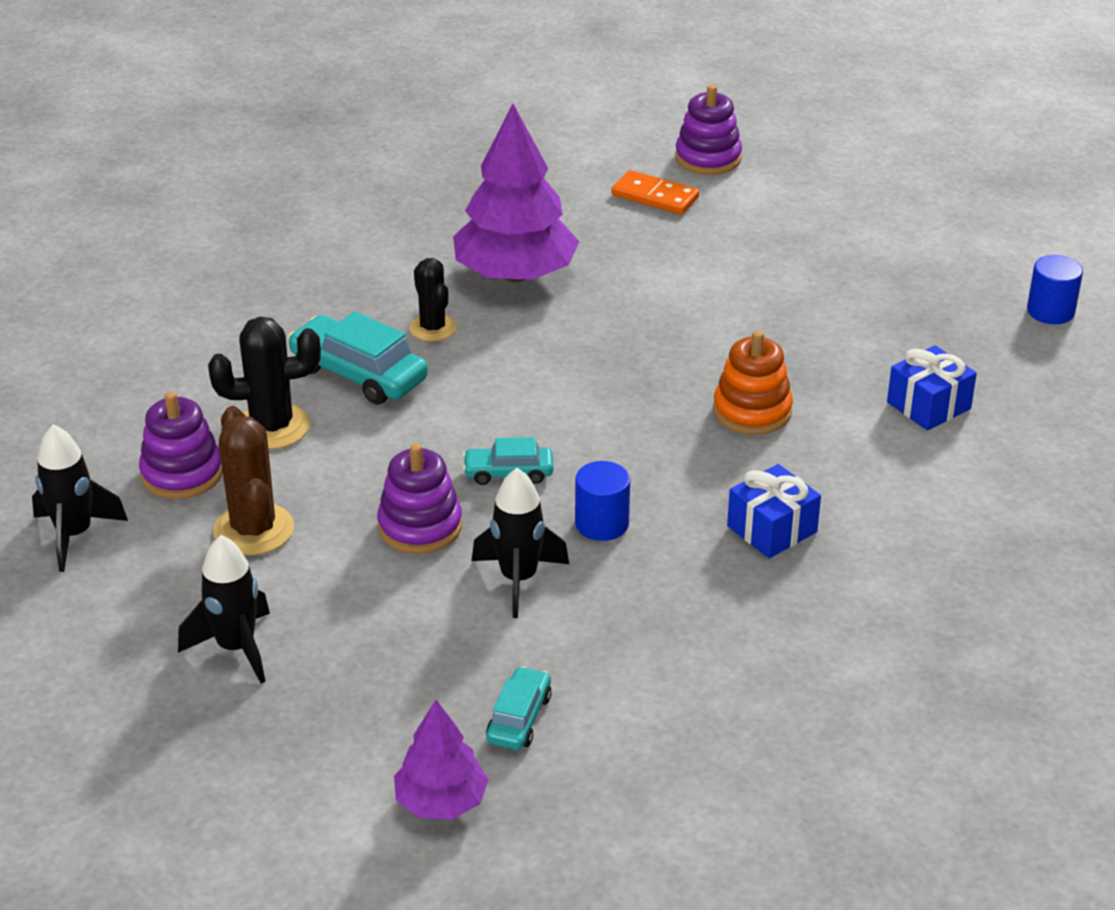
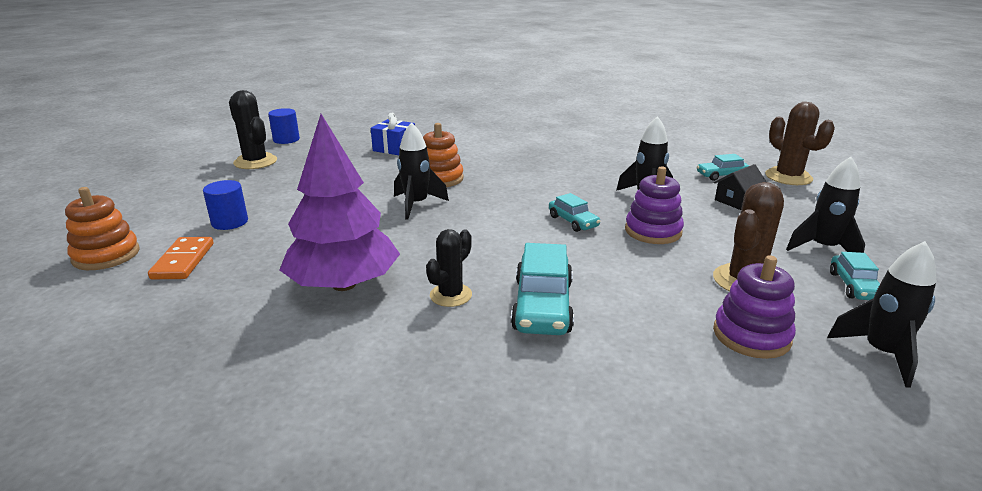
camera: 120 degrees left, 10 degrees down
black cactus [208,317,321,449] -> black cactus moved to [229,90,277,169]
purple tree [394,700,489,819] -> brown cactus [765,102,835,185]
blue cylinder [575,461,630,541] -> blue cylinder moved to [203,180,248,230]
purple stacking toy [675,85,742,175] -> orange stacking toy [65,187,140,270]
blue gift [727,464,821,558] -> none
none -> black rocket [394,122,449,220]
none -> black house [714,164,766,210]
none -> turquoise car [830,252,880,300]

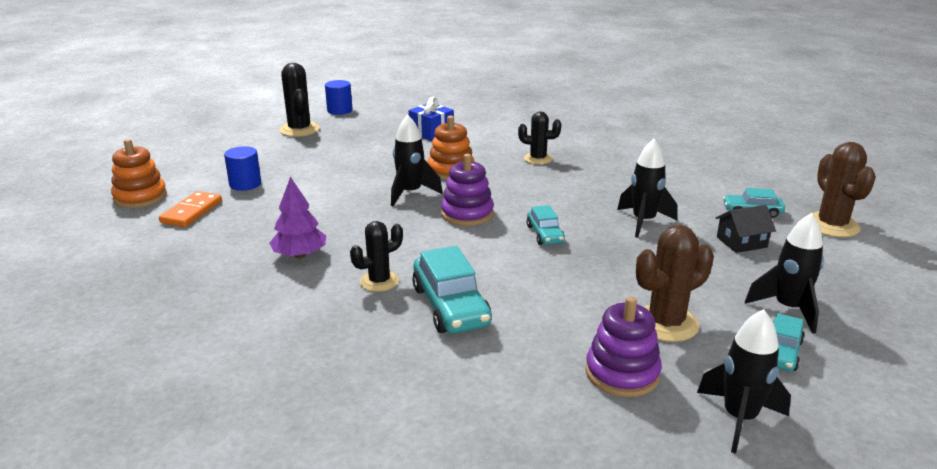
camera: 20 degrees right, 0 degrees up
purple tree [280,114,400,291] -> purple tree [269,176,326,258], size x0.55
turquoise car [511,243,574,335] -> turquoise car turned 45 degrees counterclockwise [412,246,492,334]
purple stacking toy [625,166,684,244] -> purple stacking toy moved to [441,154,494,226]
none -> black cactus [518,111,561,165]

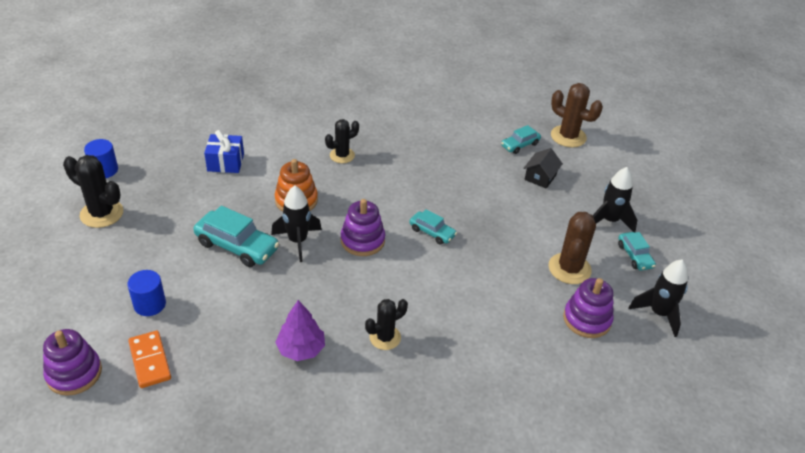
camera: 45 degrees left, 15 degrees up
orange stacking toy [111,139,167,208] -> purple stacking toy [43,329,102,396]
black cactus [350,221,403,292] -> black cactus turned 45 degrees clockwise [365,299,408,350]
turquoise car [412,246,492,334] -> turquoise car moved to [193,206,279,267]
black rocket [617,139,677,238] -> none

